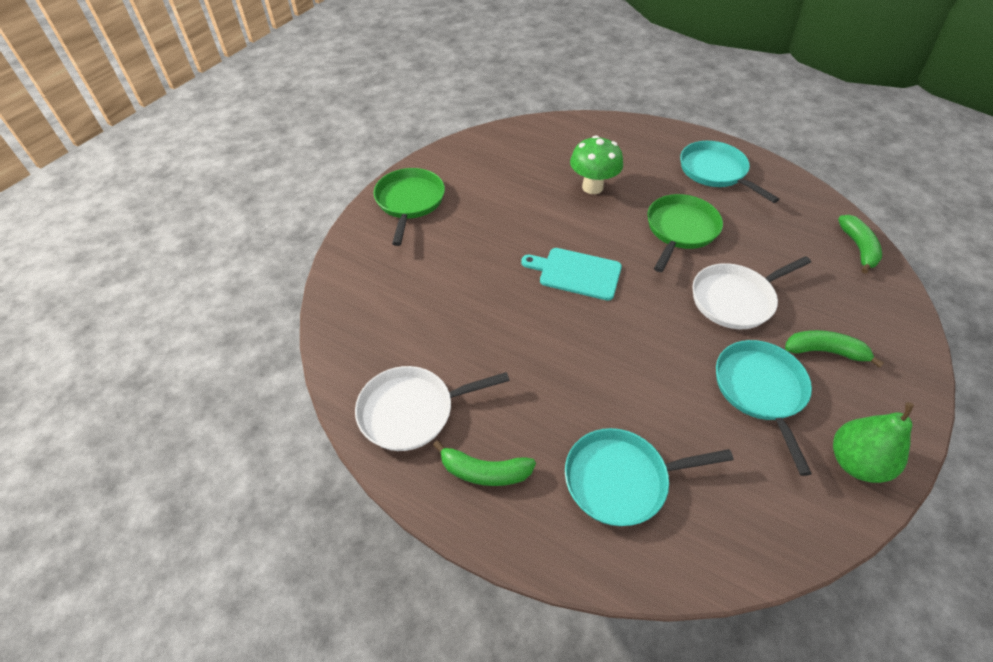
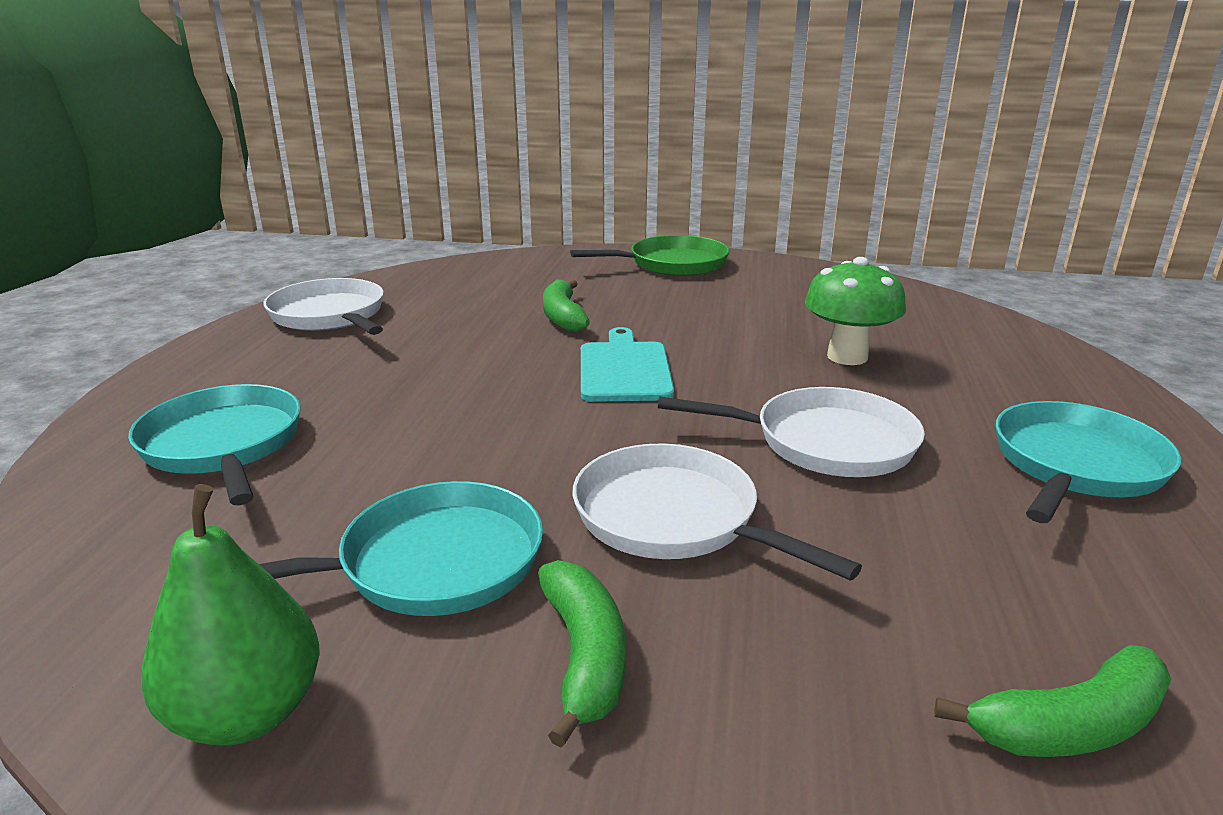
camera: 70 degrees right, 25 degrees down
green banana [433,440,536,486] -> green banana moved to [543,280,590,332]
green pan [647,194,723,272] -> white pan [658,387,925,477]

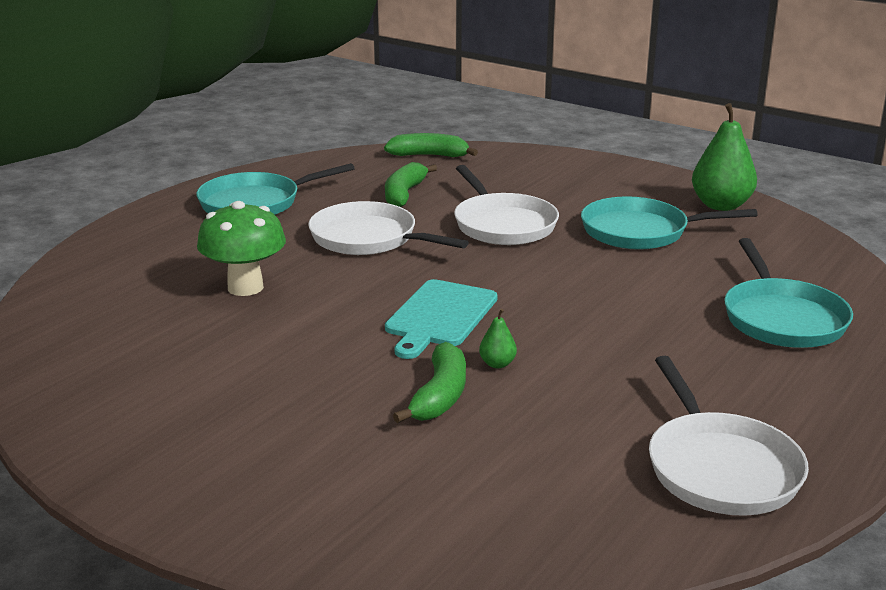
camera: 155 degrees left, 0 degrees up
green banana [538,560,626,747] -> green banana moved to [385,162,437,207]
green pan [570,235,729,276] -> none
none -> green pear [479,309,517,368]

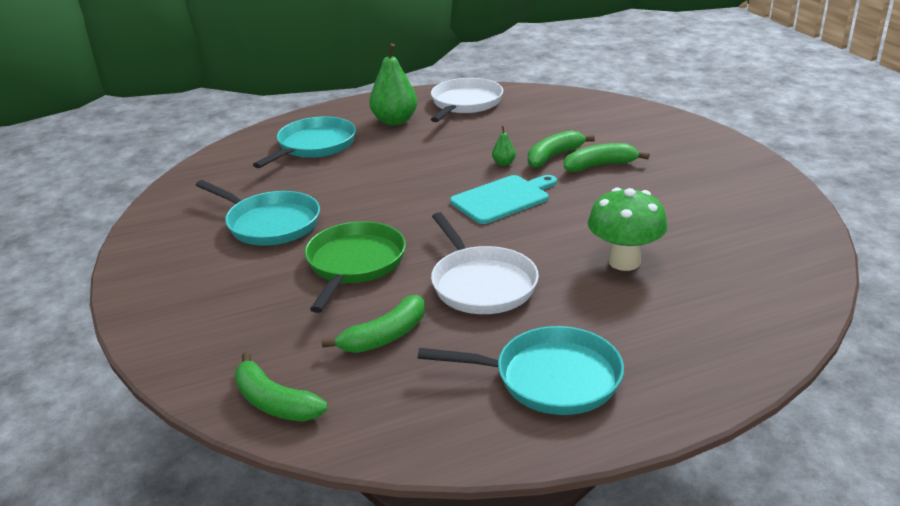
camera: 145 degrees left, 5 degrees up
white pan [454,165,559,245] -> green pan [305,221,406,313]
green pear [692,103,757,211] -> green pear moved to [369,43,417,125]
none -> green banana [564,143,649,172]

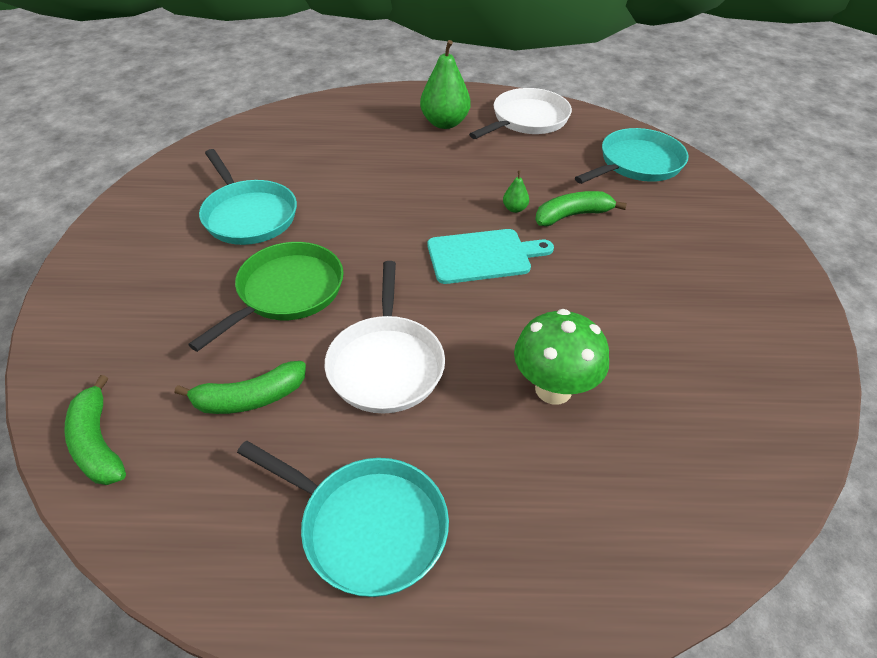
camera: 20 degrees right, 15 degrees up
turquoise pan [253,116,356,168] -> turquoise pan moved to [575,128,688,184]
green banana [564,143,649,172] -> none

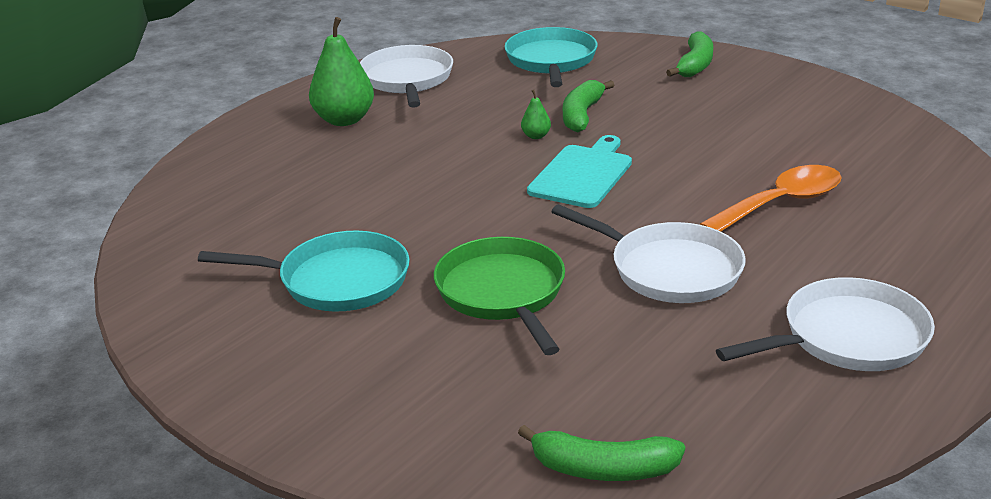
camera: 50 degrees left, 15 degrees down
green banana [175,361,306,414] -> green banana moved to [666,31,713,77]
turquoise pan [237,441,449,597] -> white pan [716,277,935,371]
green mushroom [514,309,609,404] -> orange spoon [699,165,842,231]

